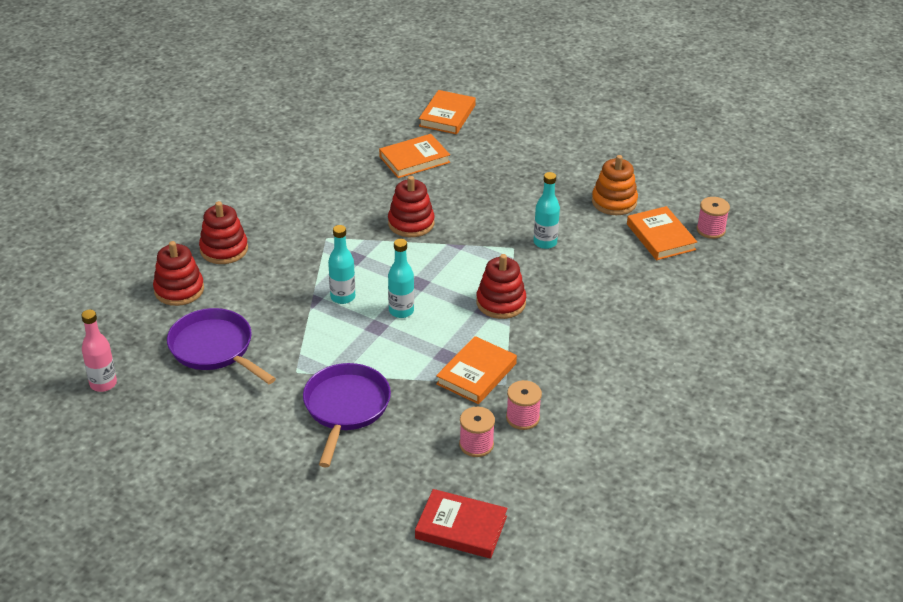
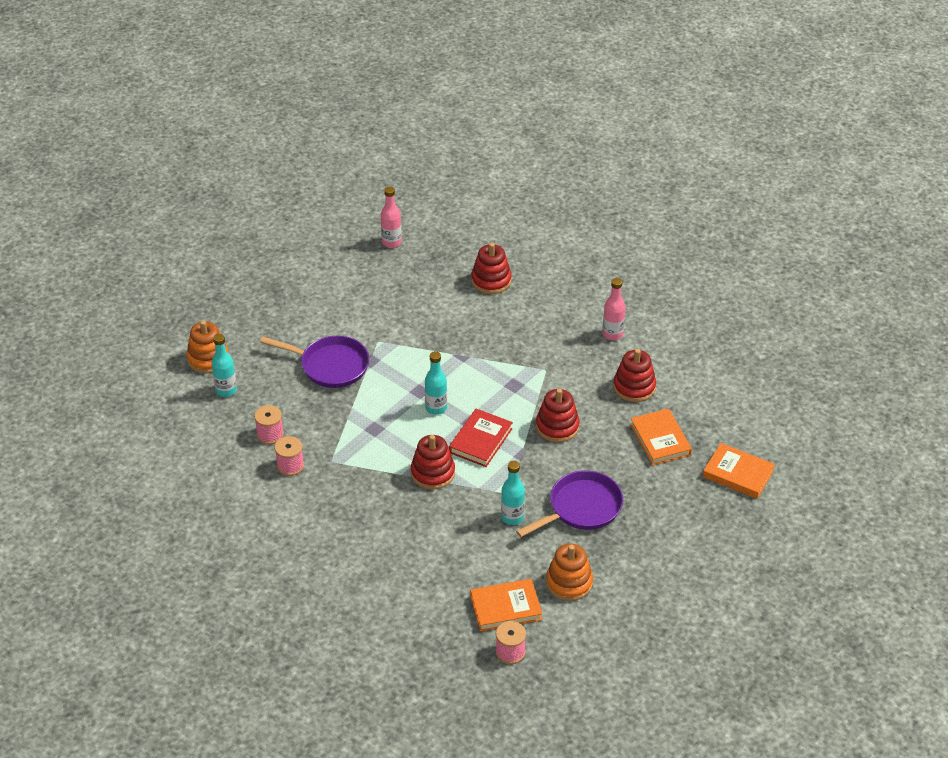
camera: 100 degrees right, 5 degrees up
purple pan [167,308,276,384] -> purple pan moved to [516,471,623,537]
red stacking toy [199,201,248,264] -> red stacking toy moved to [613,349,656,402]
turquoise bottle [328,225,355,304] -> turquoise bottle moved to [211,334,237,397]
red book [415,489,507,559] -> red book moved to [449,408,513,467]
orange book [436,336,517,404] -> none
none -> orange stacking toy [186,321,229,373]
none -> pink bottle [603,278,626,340]

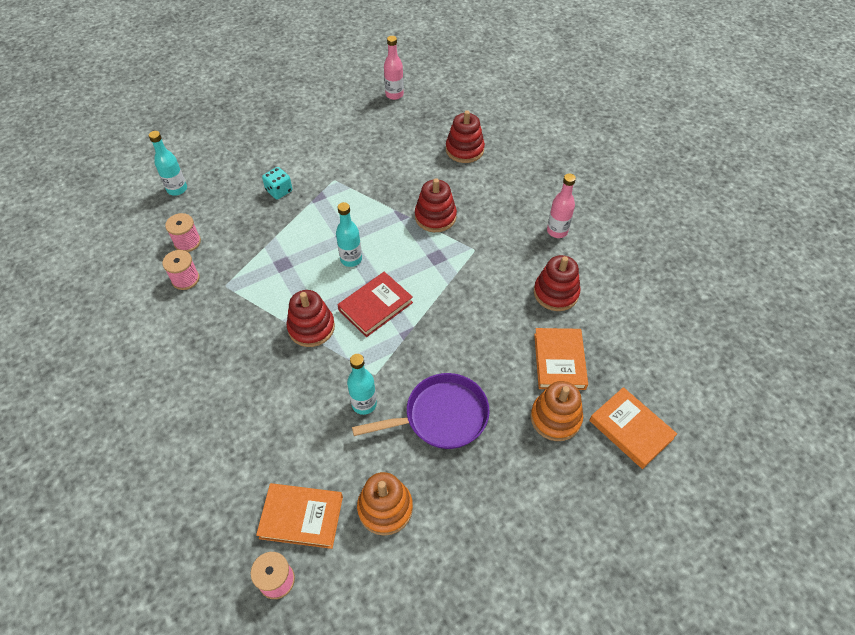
camera: 20 degrees right, 10 degrees up
orange stacking toy [186,321,229,373] -> orange stacking toy moved to [531,381,583,441]
purple pan [260,336,369,388] -> turquoise dice [262,167,292,200]
red stacking toy [536,389,580,443] -> red stacking toy moved to [415,178,457,232]

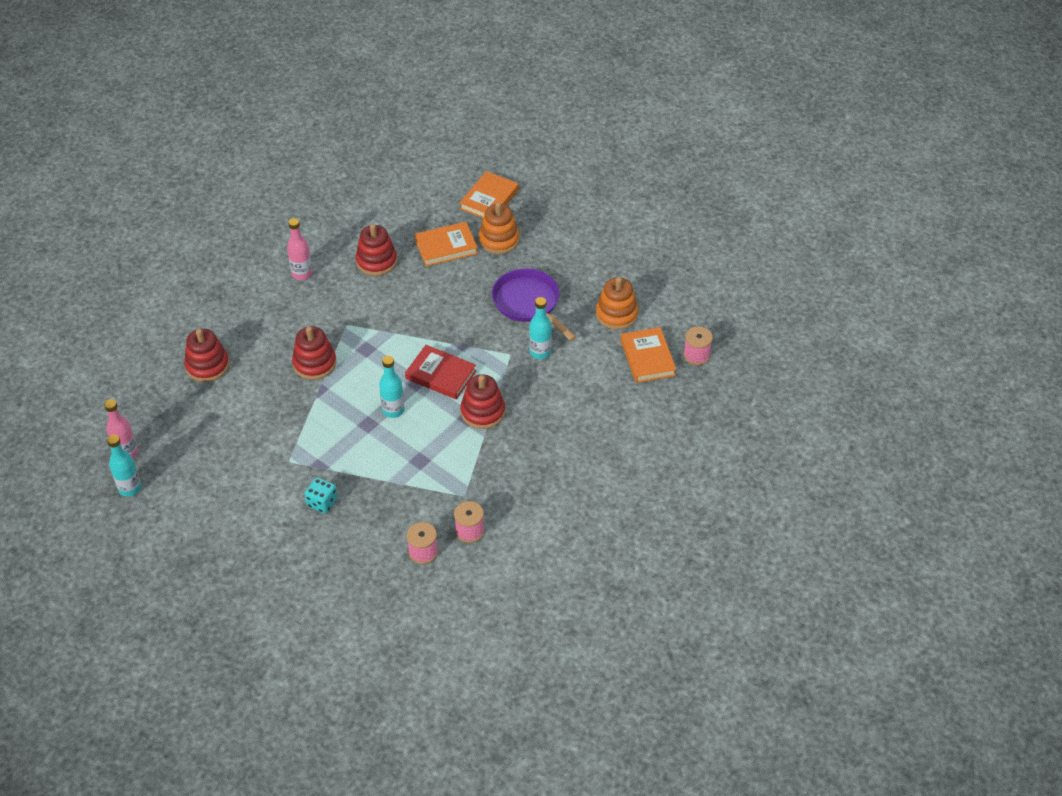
camera: 110 degrees left, 5 degrees down
turquoise bottle [149,131,187,196] -> turquoise bottle moved to [107,434,141,497]

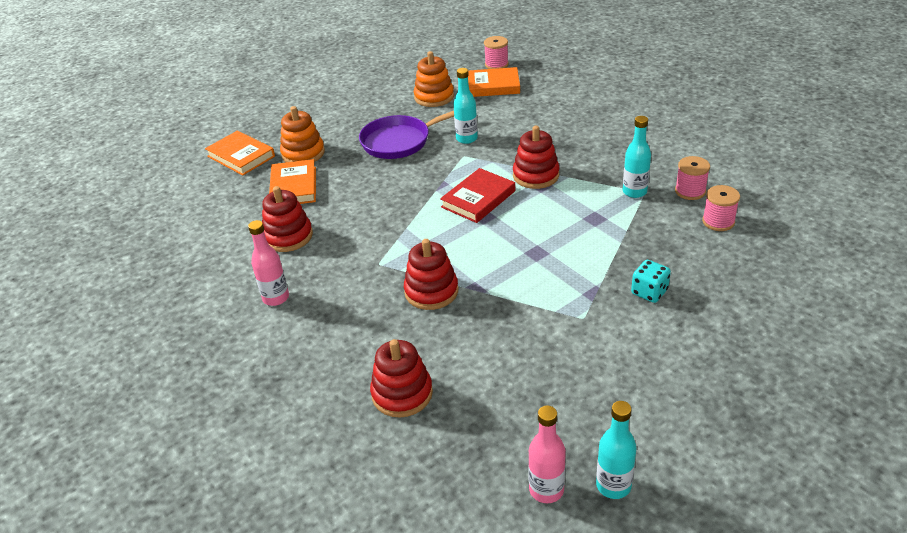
camera: 75 degrees left, 10 degrees down
turquoise bottle [379,356,405,418] -> turquoise bottle moved to [623,116,651,198]

